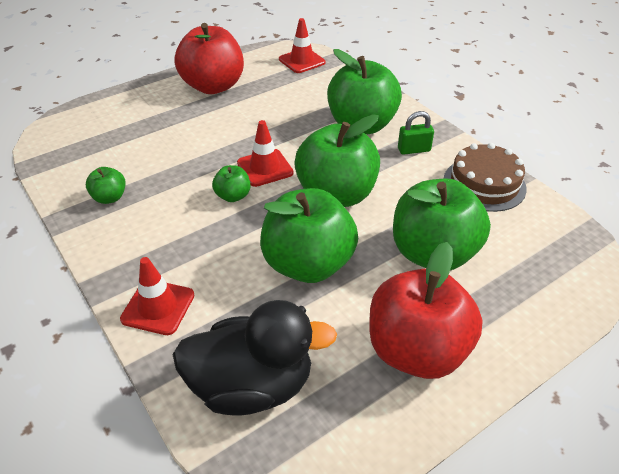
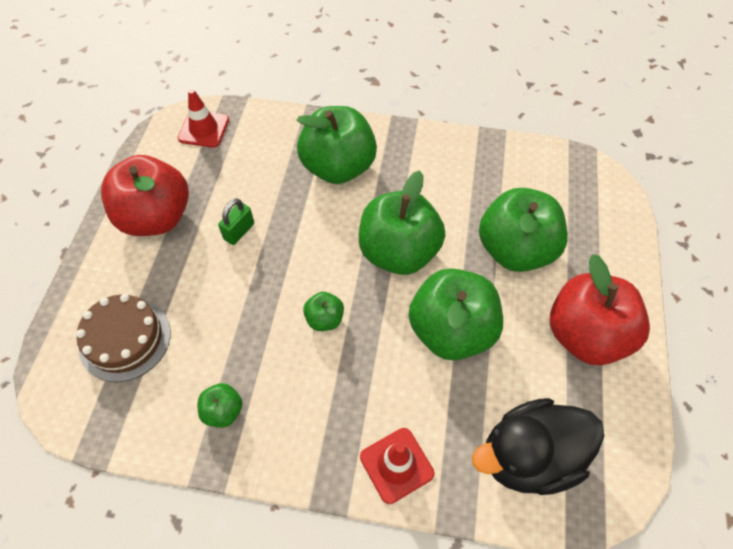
camera: 45 degrees left, 15 degrees up
black duck [172,300,337,415] -> black duck turned 150 degrees counterclockwise [472,398,604,495]
red traffic cone [237,120,294,187] -> none
green padlock [398,111,434,155] -> green padlock moved to [218,198,254,245]
brown cake [444,143,527,212] -> brown cake moved to [76,294,171,382]

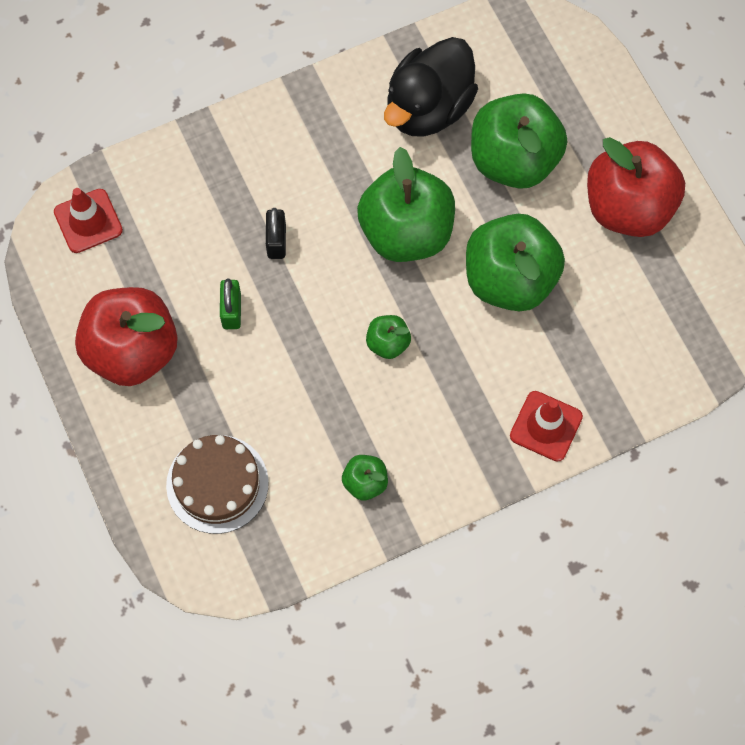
camera: 35 degrees left, 10 degrees up
green apple [297,106,377,184] -> none
black duck [472,398,604,495] -> black duck moved to [384,37,478,137]
none -> black padlock [266,208,286,259]

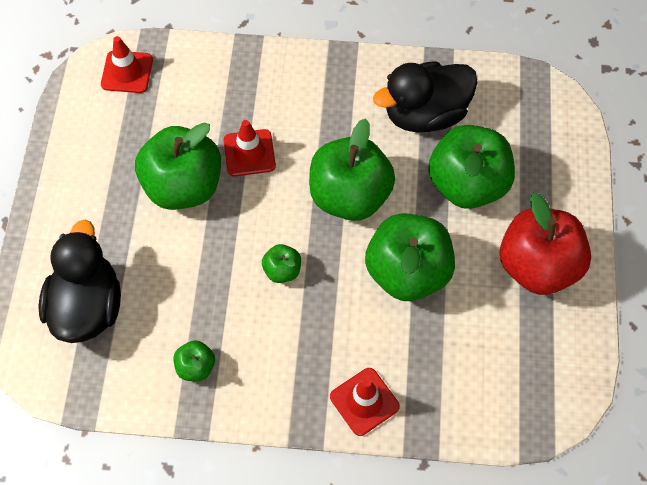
camera: 30 degrees right, 5 degrees down
red apple [75,287,178,386] -> none
brown cake [166,435,269,534] -> black duck [38,220,121,343]
green padlock [220,279,241,329] -> green apple [135,122,221,210]
black padlock [266,208,286,259] -> red traffic cone [223,120,276,176]

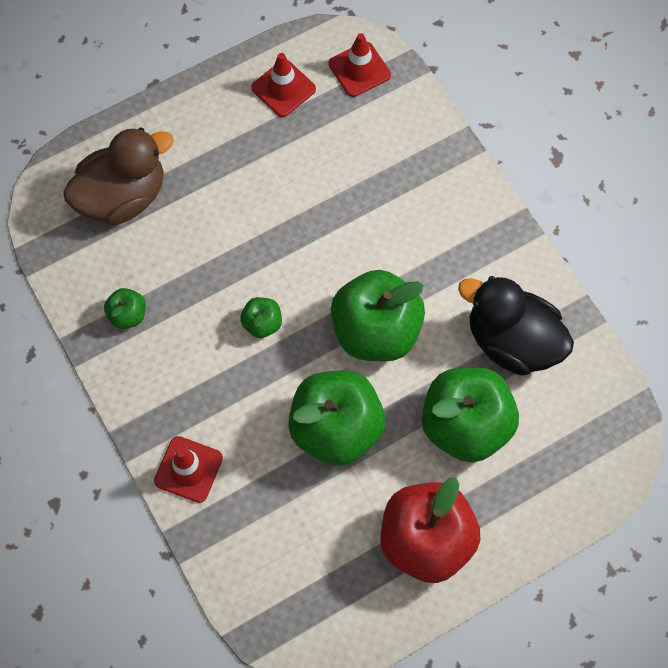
camera: 55 degrees right, 5 degrees up
black duck [38,220,121,343] -> brown duck [63,127,174,226]
green apple [135,122,221,210] -> none
red traffic cone [223,120,276,176] -> red traffic cone moved to [251,53,316,117]

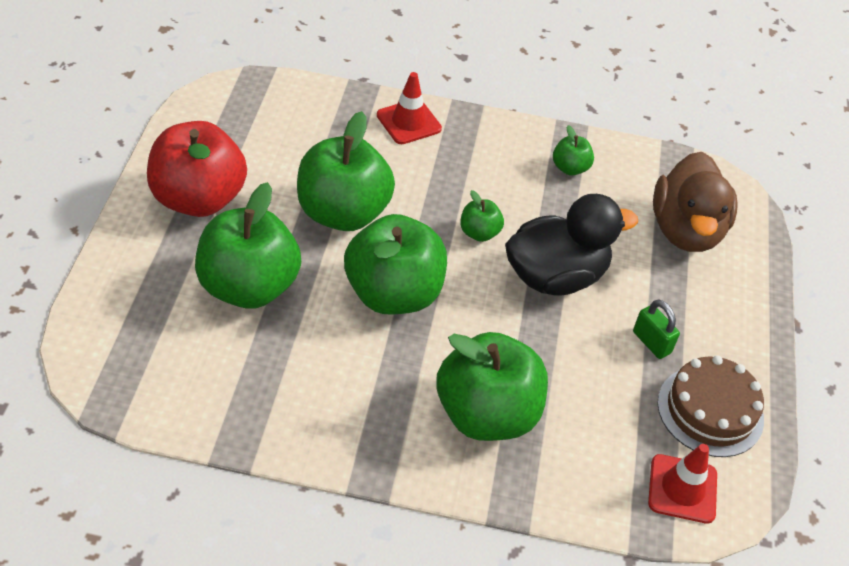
camera: 125 degrees right, 20 degrees down
red traffic cone [251,53,316,117] -> brown cake [658,355,764,457]
black duck [458,276,574,376] -> black duck moved to [505,194,638,296]
none -> green apple [437,332,548,441]
none -> green padlock [633,299,680,359]

